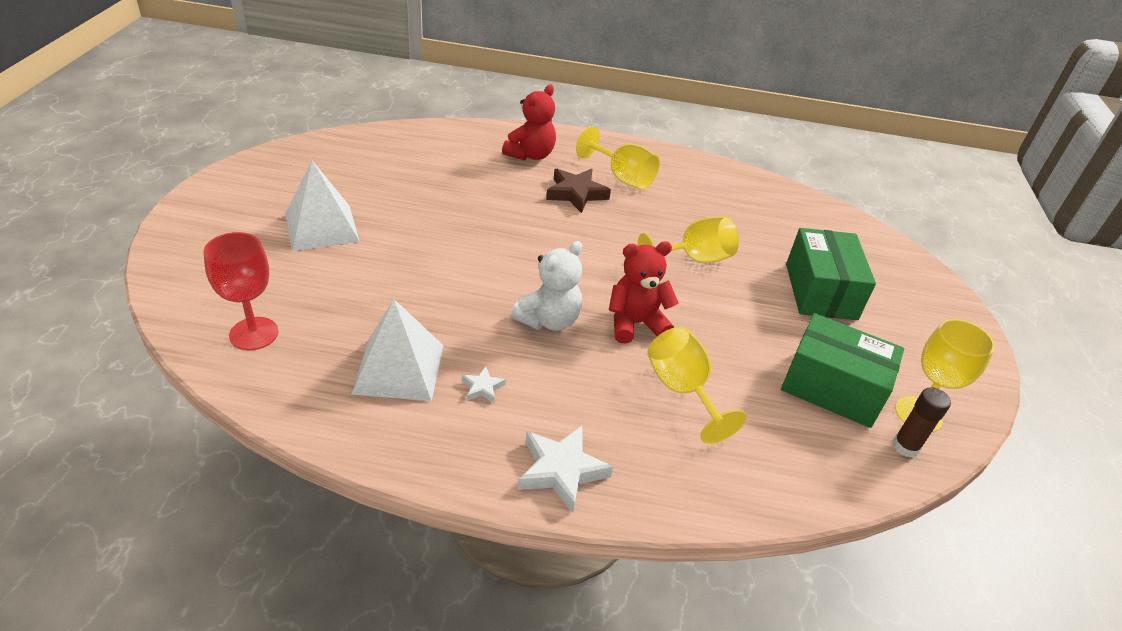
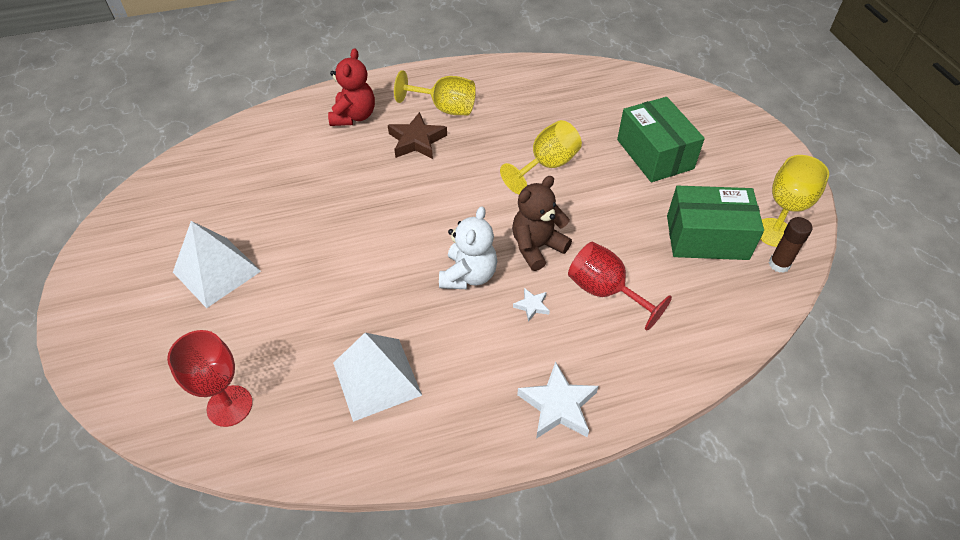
camera: 20 degrees left, 10 degrees up
white star [462,366,506,403] -> white star moved to [513,288,550,322]
red teddy bear [609,241,678,344] -> brown teddy bear [512,176,572,271]
yellow goblet [647,327,746,444] -> red goblet [568,242,672,331]

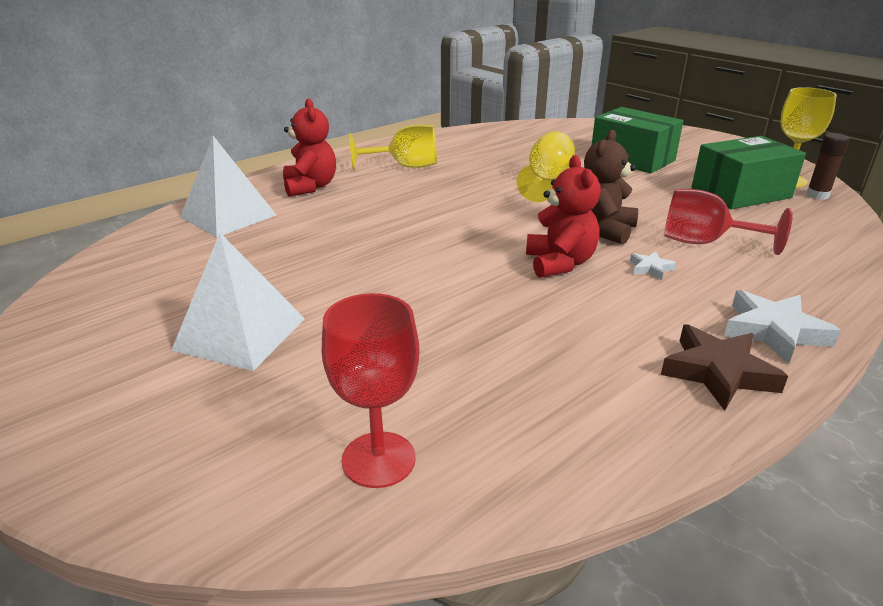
camera: 25 degrees left, 20 degrees down
white pyramid [333,333,422,422] -> white pyramid moved to [180,136,276,237]
brown star [388,112,447,159] -> brown star moved to [661,324,788,411]
white teddy bear [439,206,497,289] -> red teddy bear [526,155,601,278]

